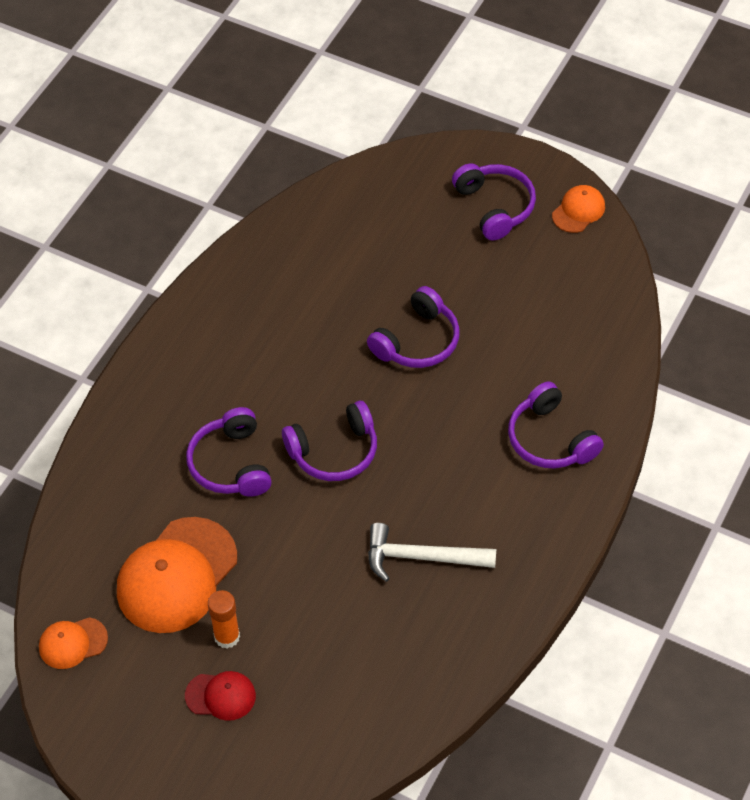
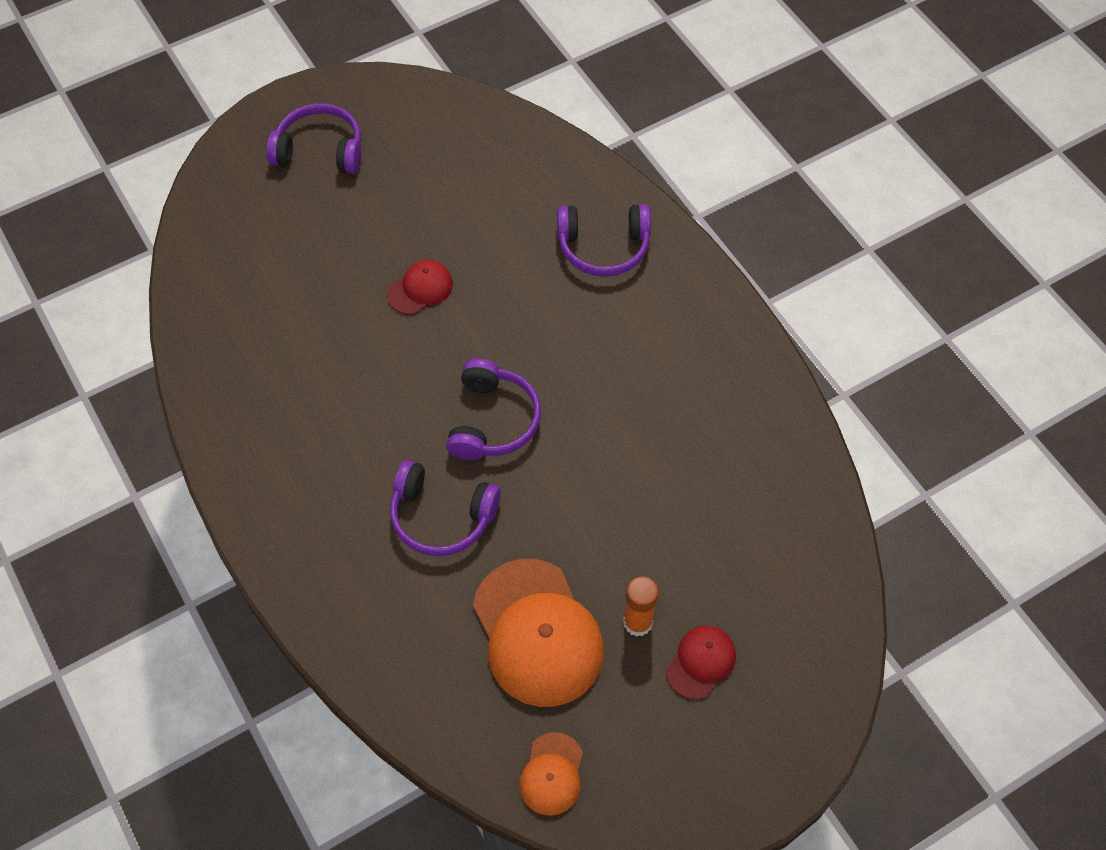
camera: 60 degrees left, 5 degrees up
purple headphones [367,286,460,368] -> red cap [387,260,453,315]
white hammer [368,523,496,582] -> none
orange cap [552,185,605,233] -> none

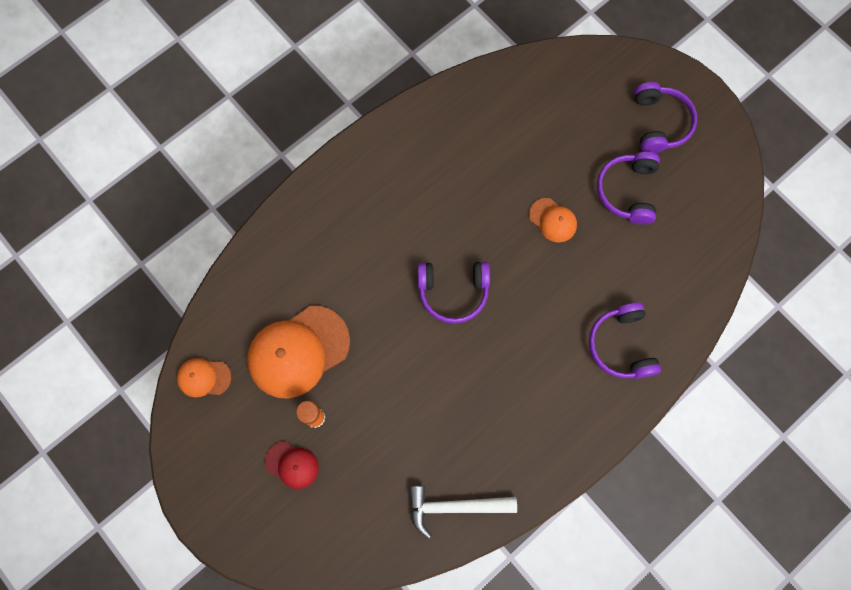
camera: 80 degrees right, 15 degrees up
red cap [387,260,453,315] -> orange cap [529,198,577,243]
purple headphones [390,460,501,556] -> purple headphones moved to [597,152,660,225]
none -> white hammer [410,486,517,539]

